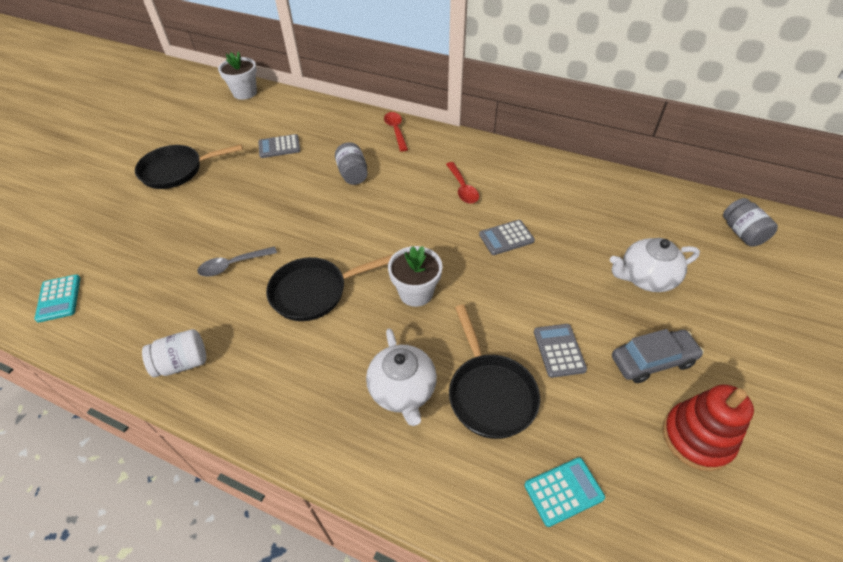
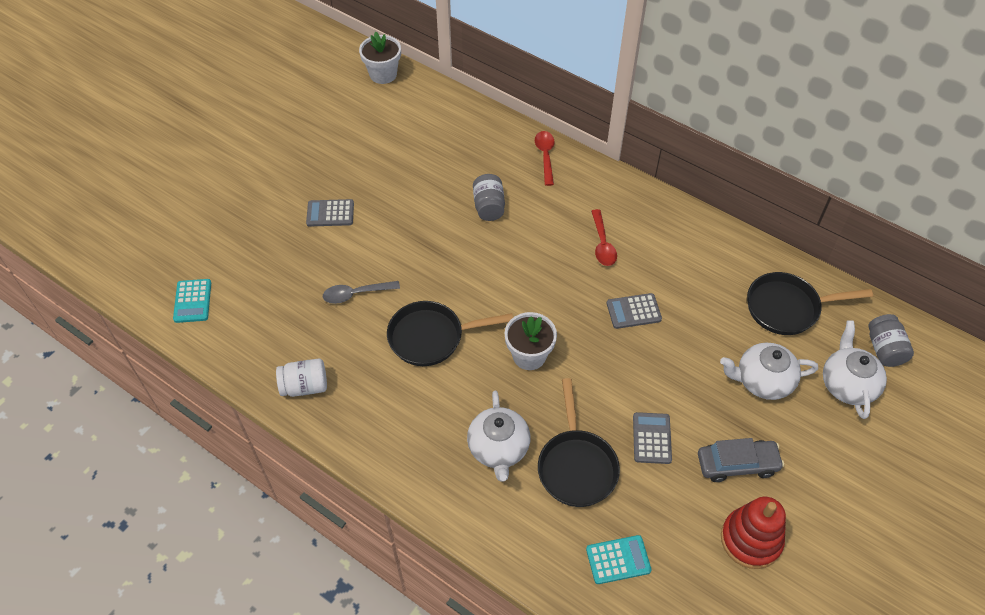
camera: 10 degrees right, 5 degrees up
black pan [135,144,243,189] -> black pan moved to [747,272,873,335]
grey calculator [258,134,300,158] -> grey calculator moved to [306,199,354,227]
none -> white teapot [823,321,887,419]

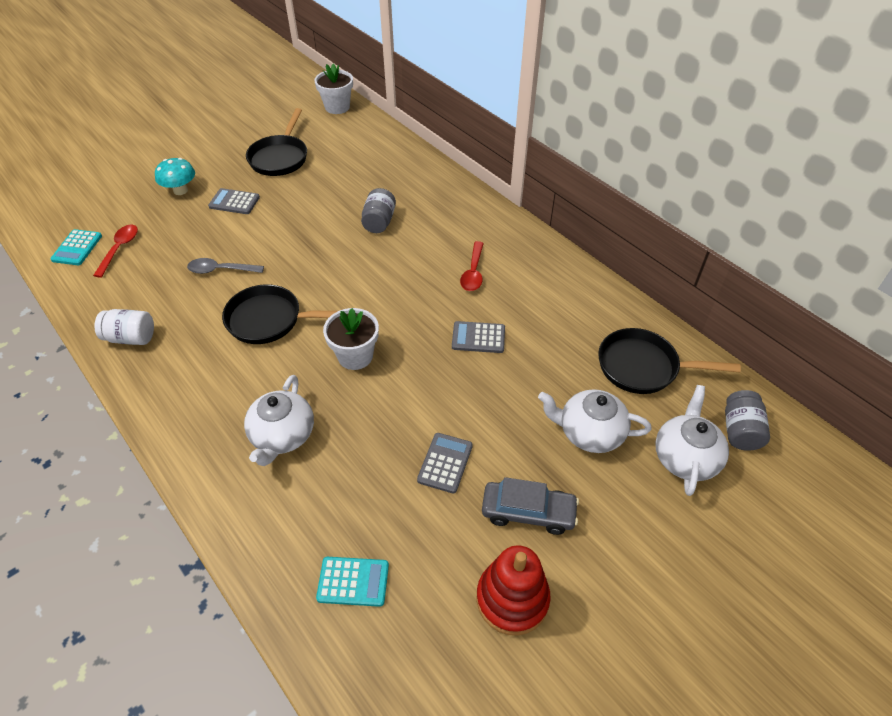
camera: 15 degrees right, 5 degrees down
red spoon [535,131,554,186] -> red spoon moved to [93,225,138,278]
black pan [538,378,620,507] -> black pan moved to [246,108,307,176]
none -> turquoise mushroom [155,158,195,195]

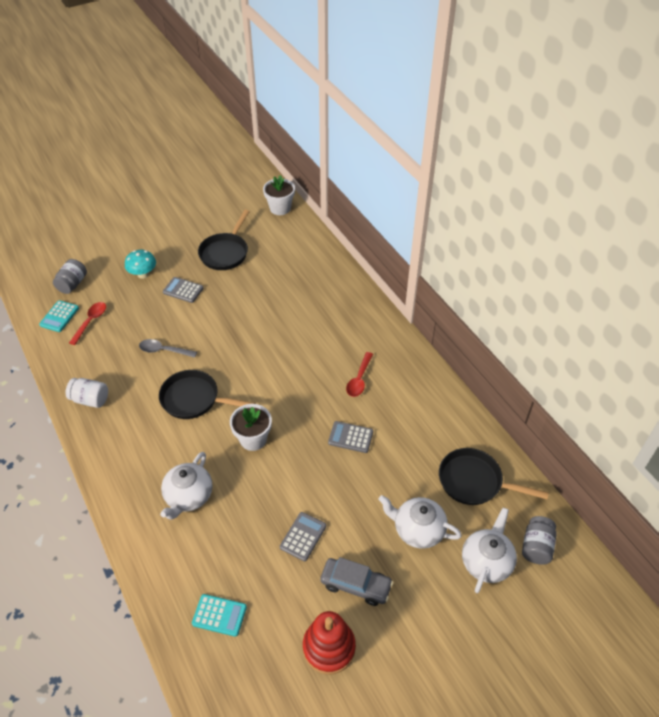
camera: 10 degrees right, 0 degrees up
grey jar [361,188,396,233] -> grey jar moved to [53,259,87,294]

